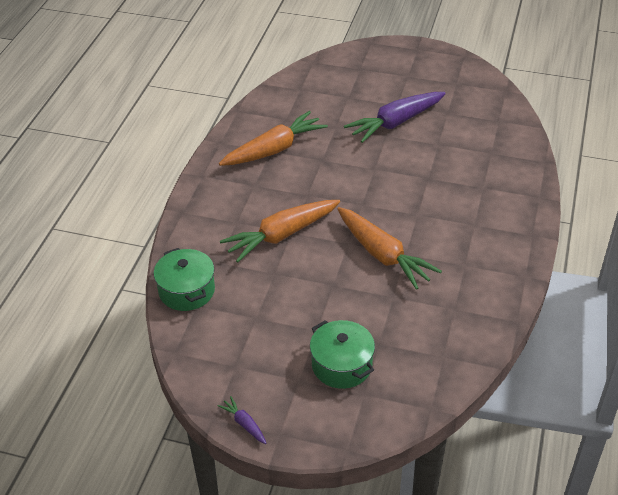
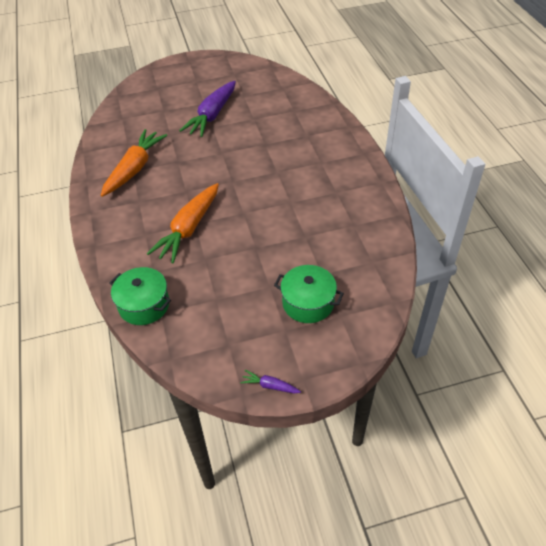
camera: 30 degrees left, 5 degrees up
orange carrot [337,207,442,290] -> none

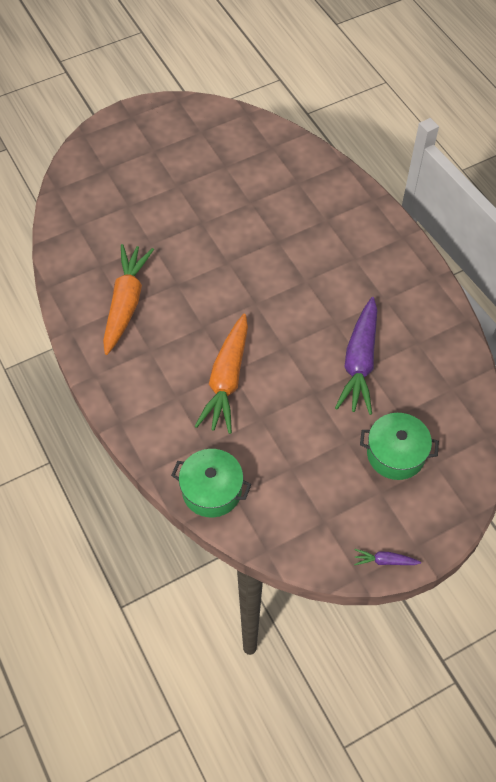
camera: 15 degrees left, 10 degrees up
purple carrot [179,81,236,137] -> purple carrot moved to [335,297,377,415]

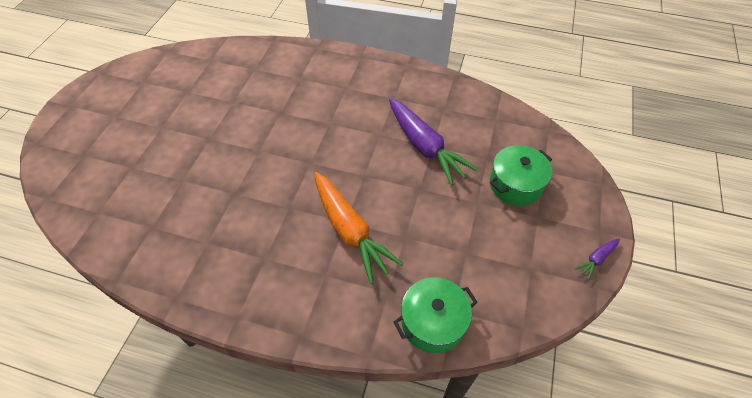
camera: 45 degrees left, 5 degrees down
orange carrot [103,244,154,355] -> none

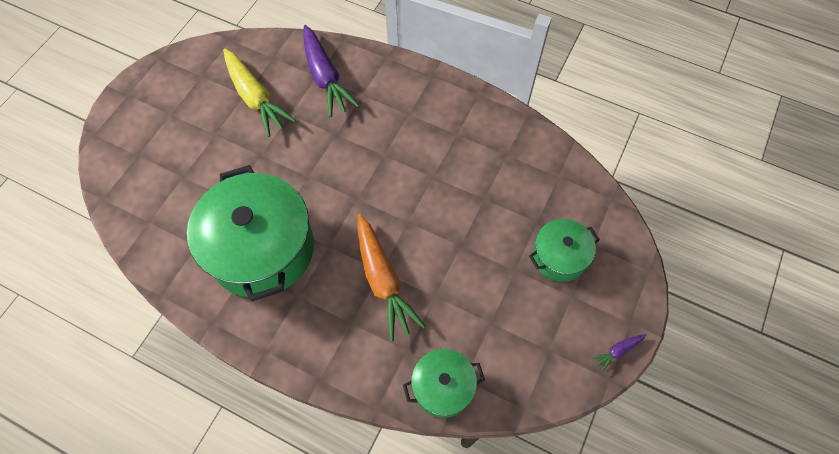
camera: 10 degrees right, 10 degrees up
purple carrot [389,98,478,185] -> purple carrot moved to [303,25,359,117]
none -> green pot [187,165,314,301]
none -> yellow carrot [223,49,296,137]

